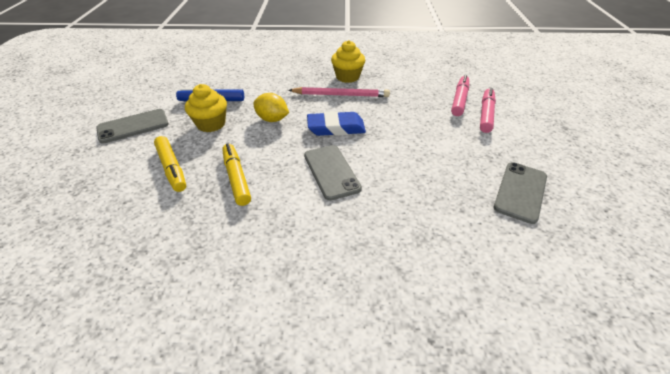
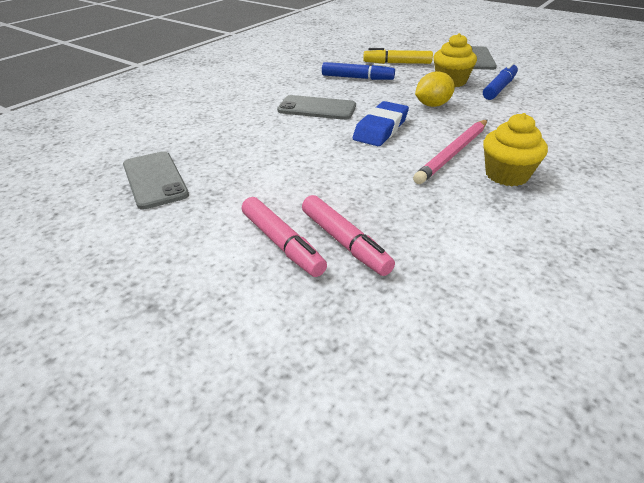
camera: 125 degrees right, 5 degrees down
yellow marker [222,144,251,206] -> blue marker [322,62,395,80]

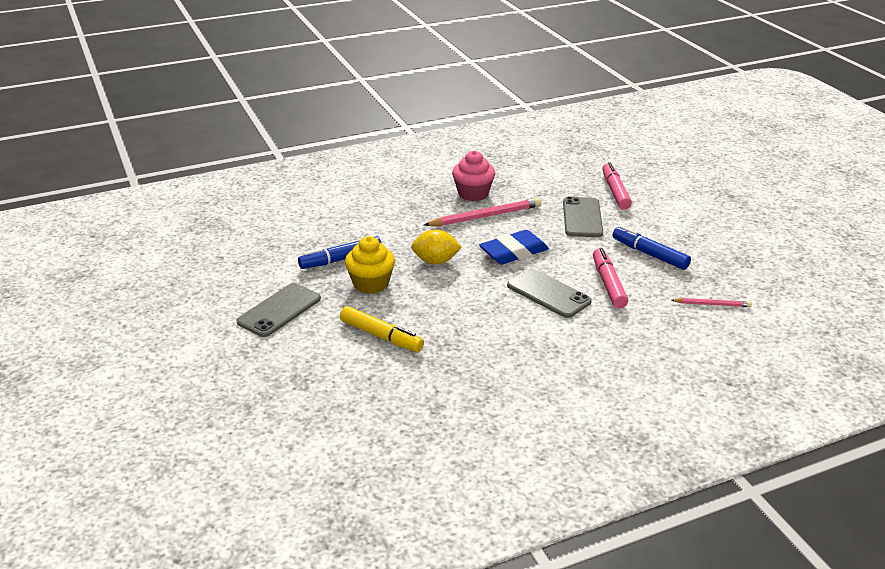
camera: 150 degrees left, 5 degrees down
grey phone [123,151,189,210] -> grey phone moved to [563,196,603,237]
pink marker [242,197,327,277] -> pink marker moved to [593,248,628,308]
blue marker [322,62,395,80] -> blue marker moved to [612,226,691,270]
yellow cupcake [483,113,548,186] -> pink cupcake [452,151,495,201]
none -> pink pencil [671,298,752,307]

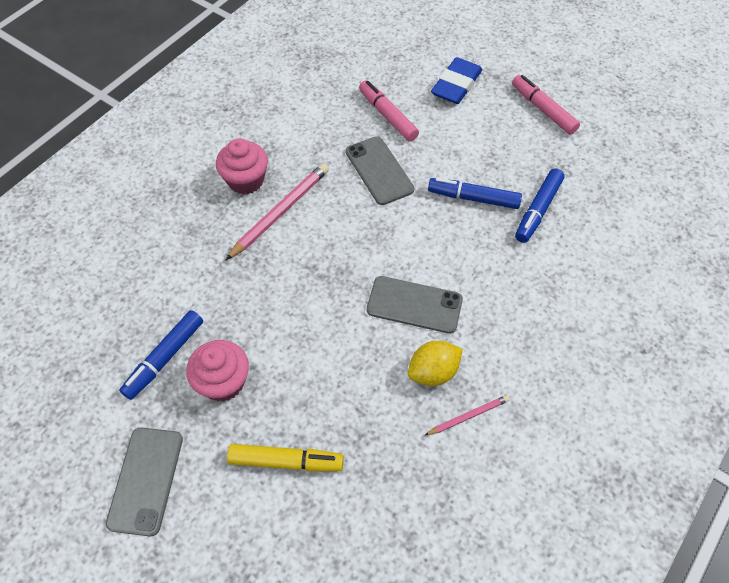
camera: 30 degrees left, 25 degrees up
yellow cupcake [345,236,395,294] -> pink cupcake [186,340,249,402]
yellow lemon [411,229,462,264] -> yellow lemon moved to [408,341,463,386]
blue eraser [479,230,549,265] -> blue eraser moved to [431,57,482,104]
pink marker [593,248,628,308] -> pink marker moved to [512,75,580,135]
pink pencil [671,298,752,307] -> pink pencil moved to [424,395,510,436]
none -> blue marker [515,168,564,243]

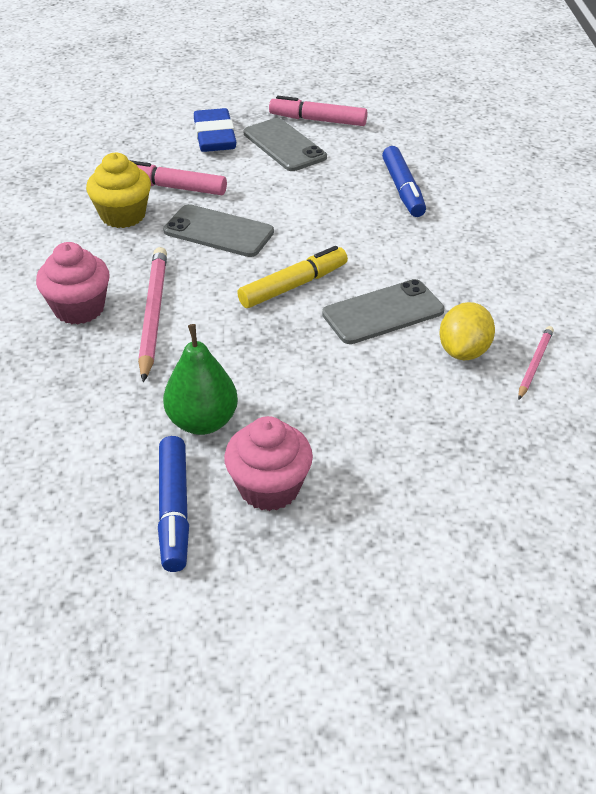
camera: 40 degrees left, 15 degrees down
grey phone [106,427,183,536] -> grey phone moved to [244,118,327,171]
yellow marker [227,444,344,472] -> yellow marker moved to [237,246,348,308]
blue marker [428,178,522,209] -> none
none -> yellow cupcake [86,153,151,228]
none -> green pear [163,324,238,435]

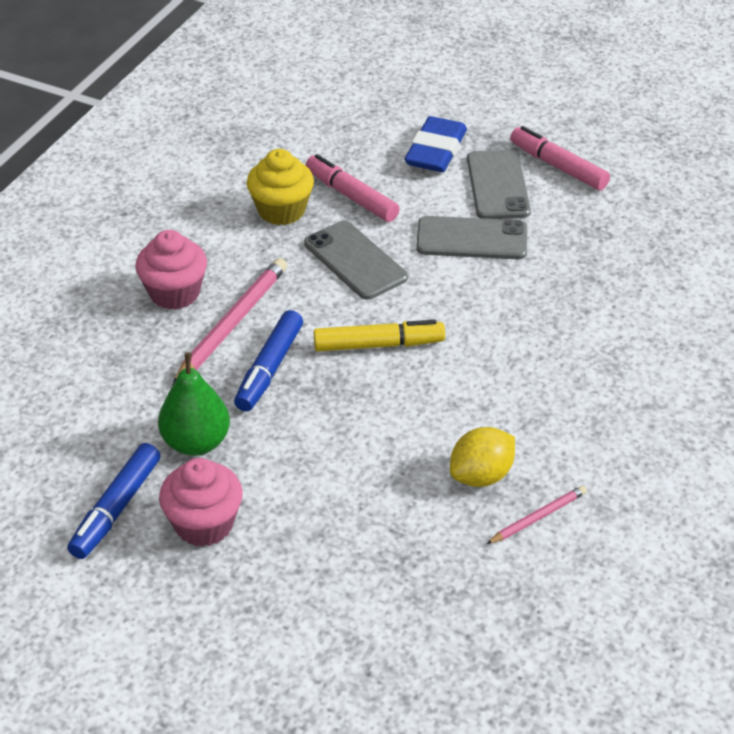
camera: 30 degrees right, 0 degrees up
grey phone [322,279,444,344] -> grey phone moved to [416,216,527,259]
blue marker [382,146,426,217] -> blue marker moved to [234,310,303,412]

